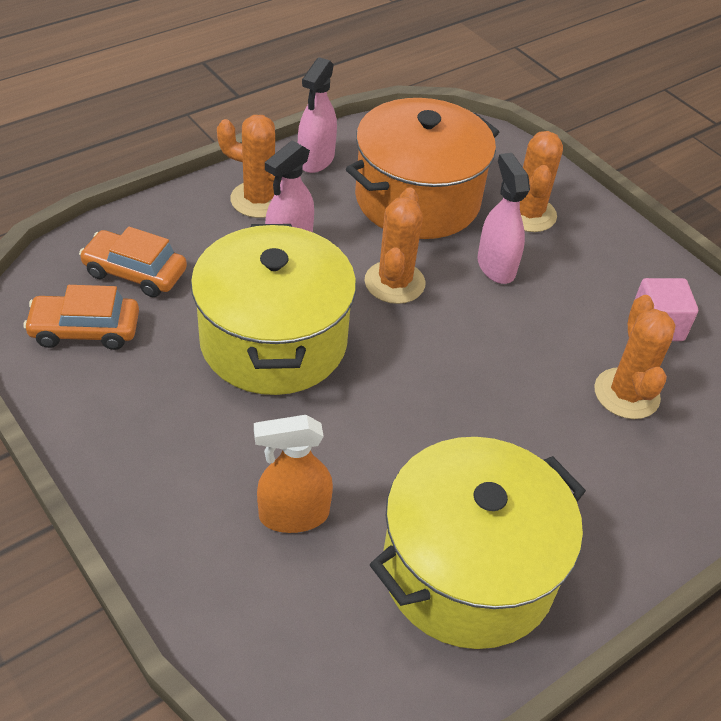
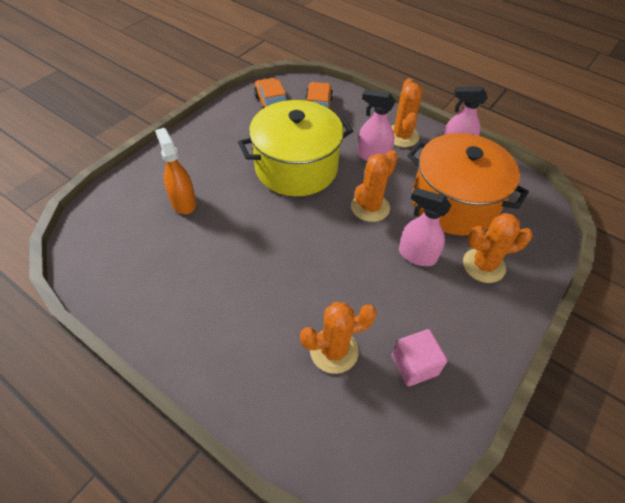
camera: 75 degrees right, 5 degrees up
orange cactus [365,187,425,304] -> orange cactus turned 45 degrees counterclockwise [351,150,398,222]
yellow pot [370,437,586,649] -> none
pink spray bottle [478,153,530,284] -> pink spray bottle turned 120 degrees counterclockwise [399,187,451,266]

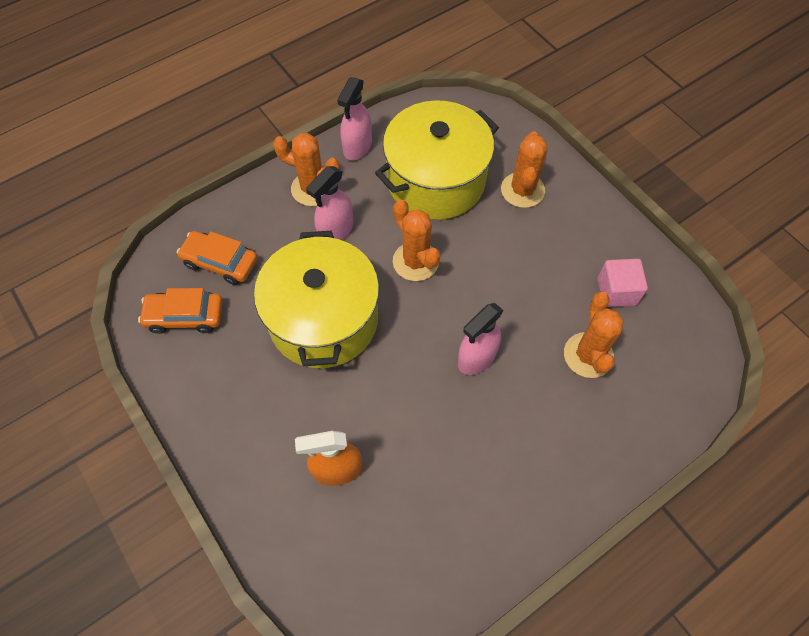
camera: 70 degrees left, 10 degrees up
pink spray bottle [399,187,451,266] -> pink spray bottle moved to [458,303,503,375]
orange pot [407,133,529,236] -> yellow pot [375,100,499,220]

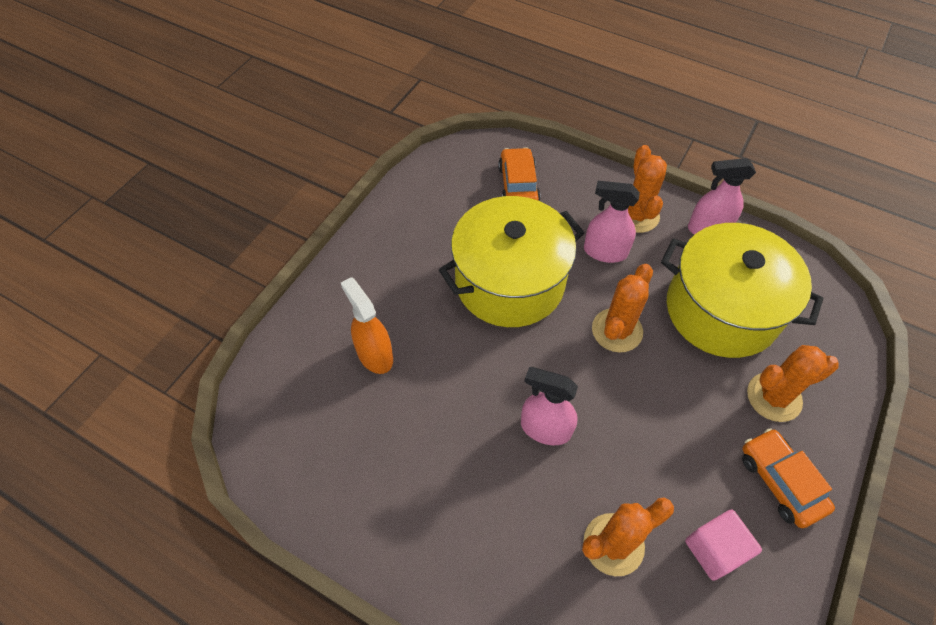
camera: 65 degrees right, 5 degrees down
orange car [138,288,223,334] -> orange car moved to [742,428,835,528]

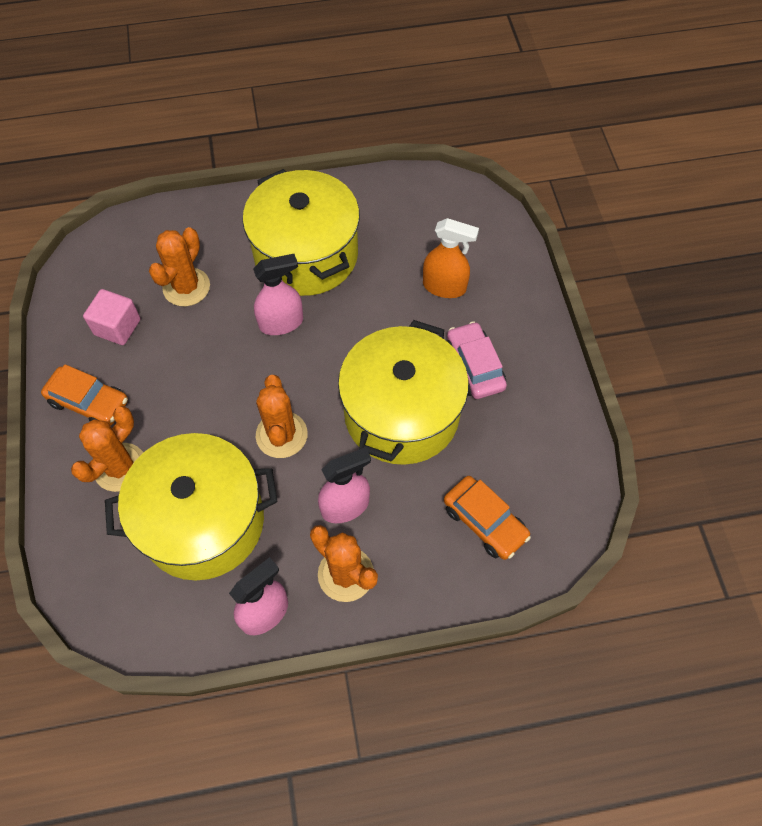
camera: 140 degrees right, 5 degrees up
none -> yellow pot [243,169,360,296]
none -> pink car [447,321,507,399]

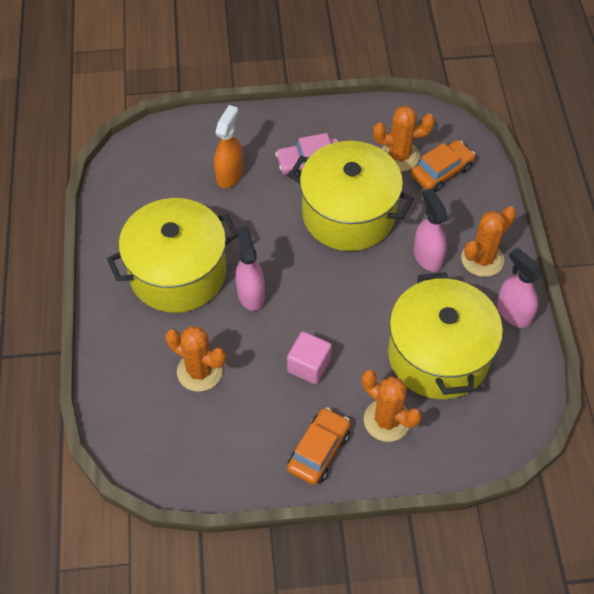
camera: 85 degrees left, 5 degrees down
pink cube [83,289,141,345] -> pink cube moved to [287,331,332,384]
orange cactus [256,375,308,458] -> orange cactus moved to [373,105,435,172]

